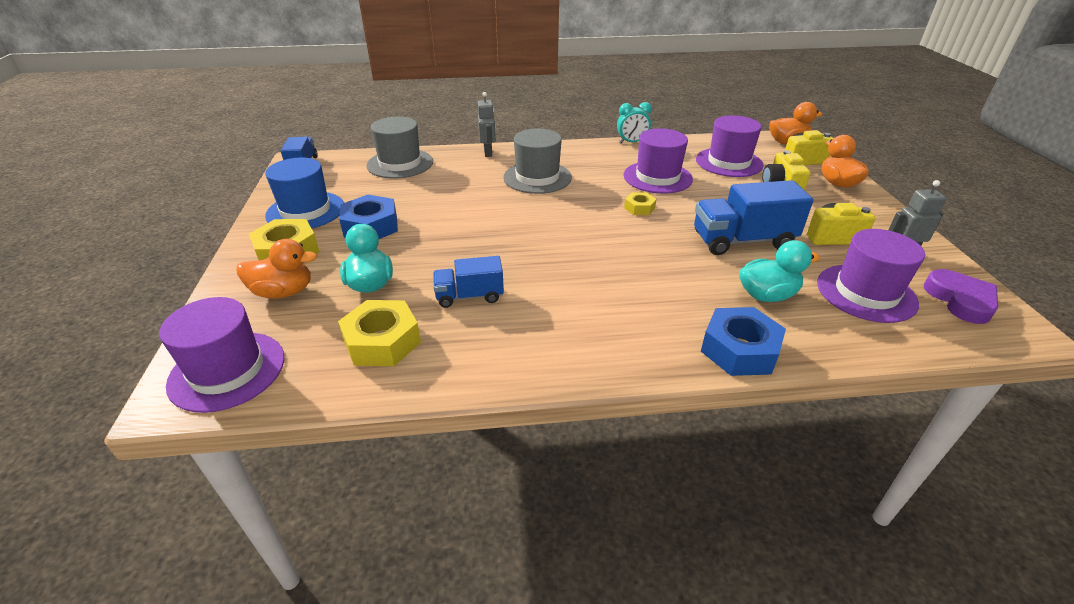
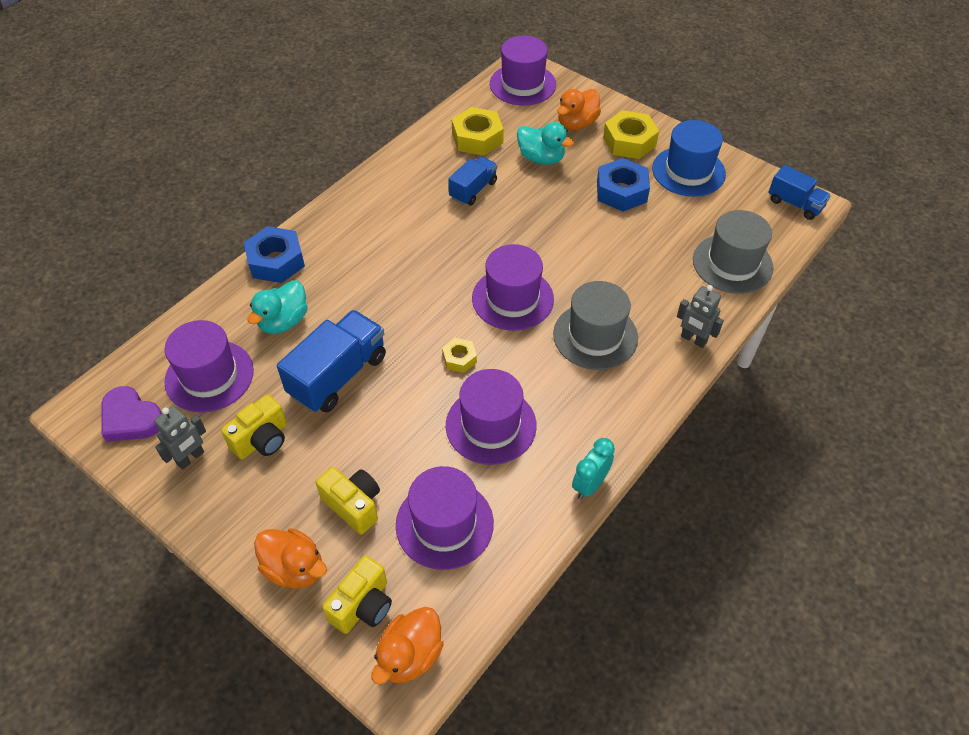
camera: 135 degrees right, 15 degrees up
none -> purple hat [472,244,554,331]

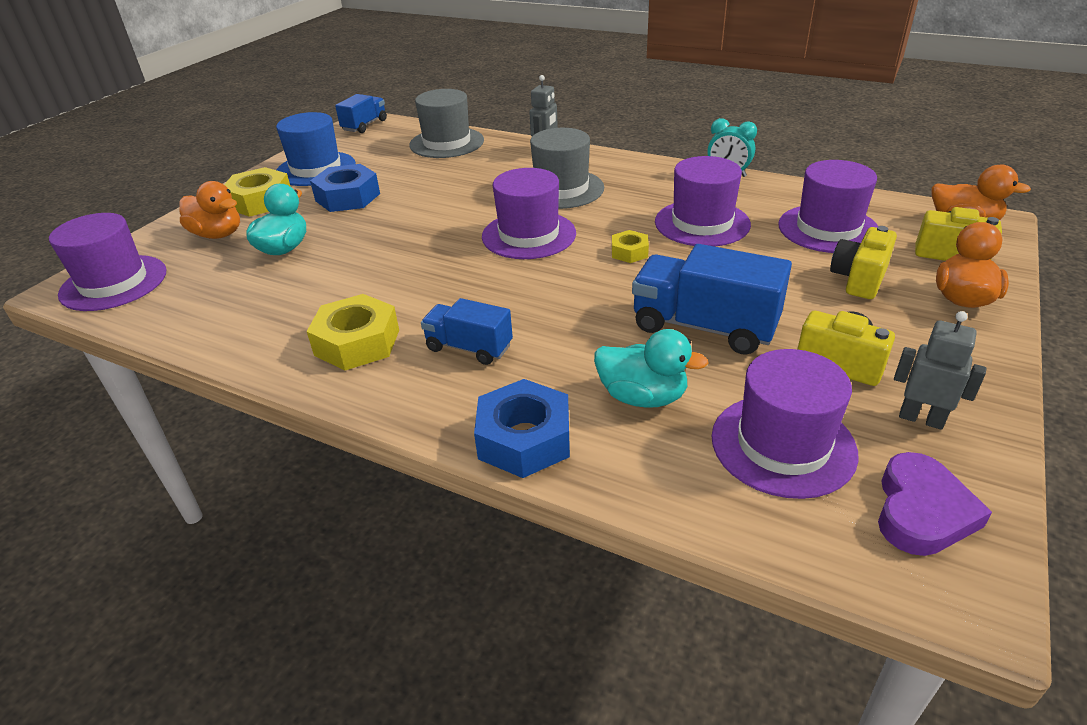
camera: 100 degrees left, 15 degrees down
blue truck [448,156,497,206] -> blue truck moved to [421,298,513,365]
yellow nut [452,107,504,156] -> yellow nut moved to [307,294,399,370]

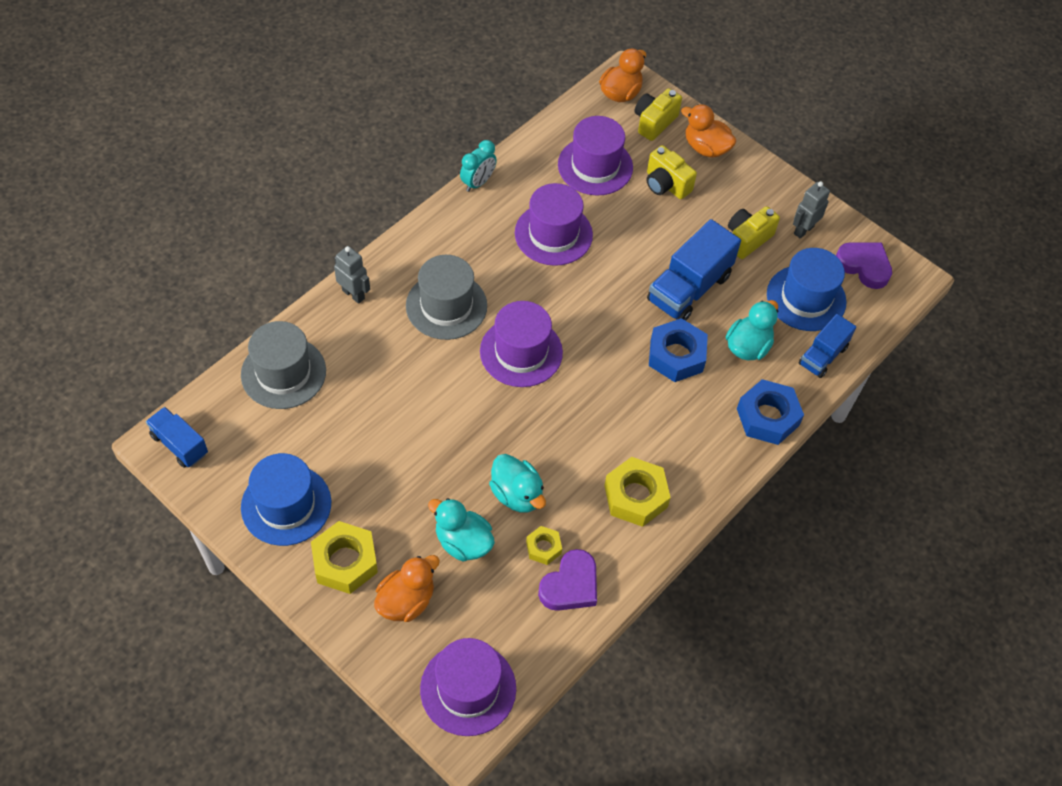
camera: 80 degrees left, 20 degrees up
blue nut [310,164,380,212] -> blue nut moved to [649,318,708,382]
blue truck [421,298,513,365] -> blue truck moved to [799,314,856,378]
yellow nut [612,230,649,263] -> yellow nut moved to [526,526,562,565]
purple hat [712,349,859,499] -> blue hat [767,248,847,331]
none -> turquoise duck [489,454,546,513]
none -> purple heart [538,549,597,611]

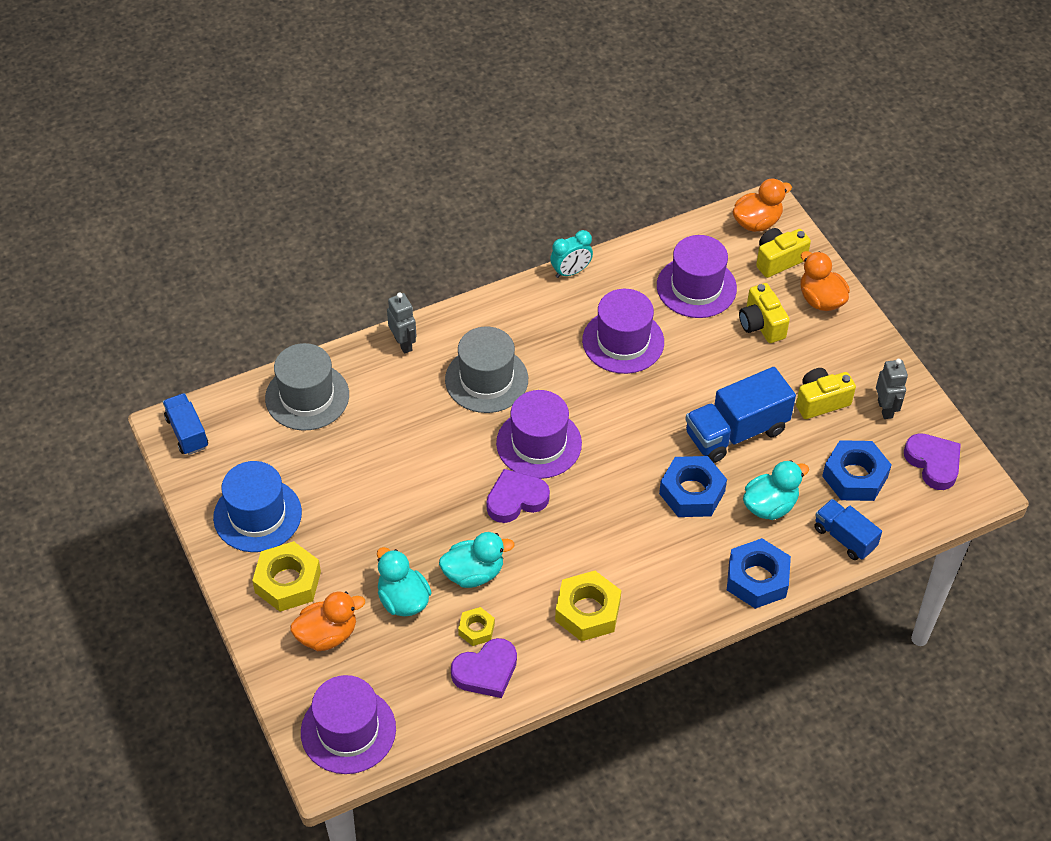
camera: 25 degrees right, 5 degrees down
turquoise duck [489,454,546,513] -> turquoise duck turned 90 degrees counterclockwise [439,532,515,588]
blue hat [767,248,847,331] -> blue nut [822,440,892,501]
grey robot [793,181,830,239] -> grey robot turned 105 degrees clockwise [876,359,908,419]
blue truck [799,314,856,378] -> blue truck turned 75 degrees clockwise [815,499,882,560]
none -> purple heart [487,469,550,523]

